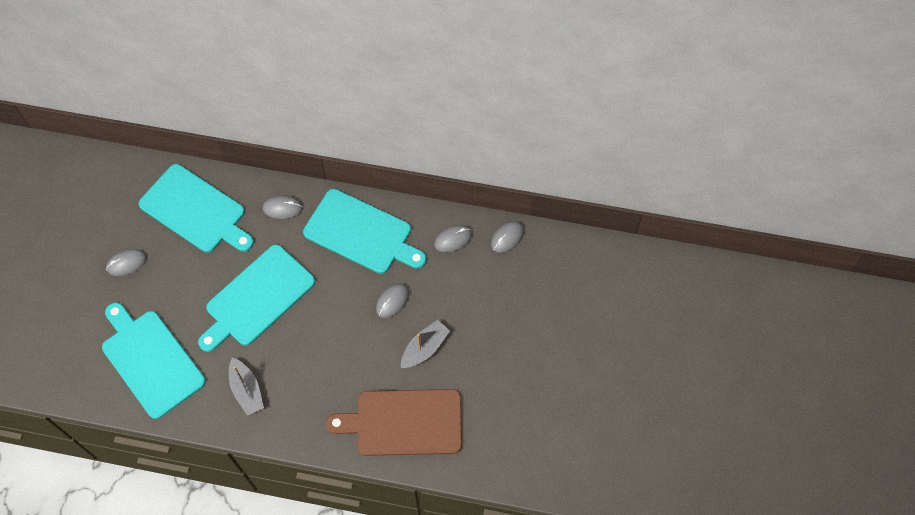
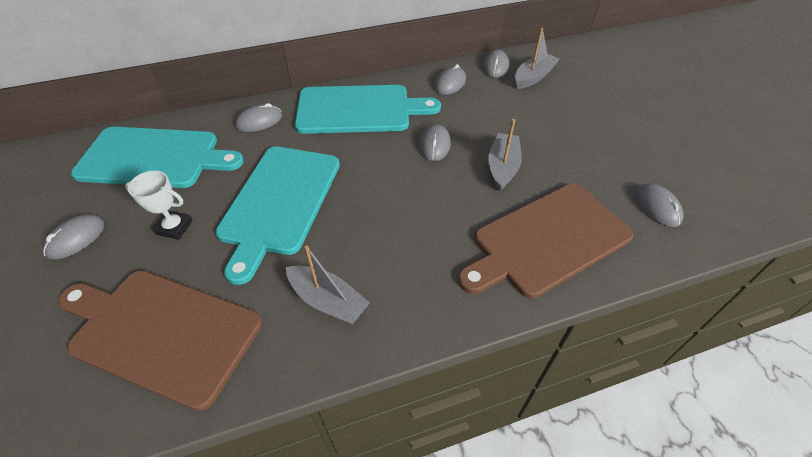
camera: 30 degrees left, 15 degrees down
turquoise cutting board [102,302,206,419] -> brown cutting board [58,270,262,411]
none -> white trophy [125,171,193,240]
none -> grey boat [515,28,560,89]
none -> grey mouse [635,183,684,227]

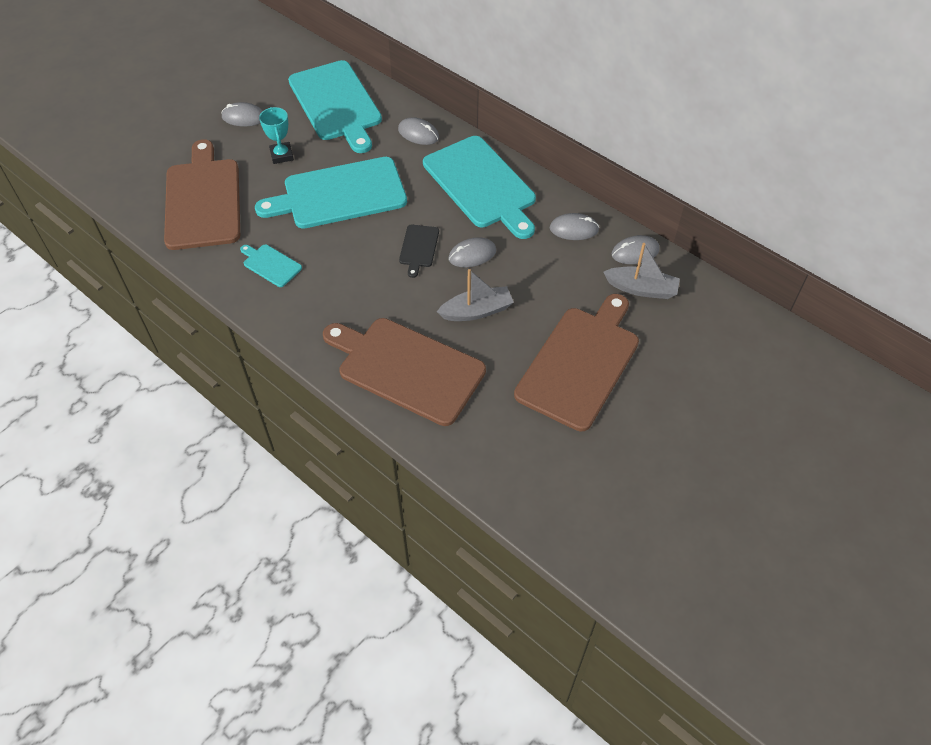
camera: 60 degrees right, 5 degrees up
white trophy [125,171,193,240] -> turquoise trophy [259,107,294,164]
grey boat [286,246,370,324] -> turquoise cutting board [240,244,302,287]
grey mouse [635,183,684,227] -> none
none -> black cutting board [399,225,439,278]
none -> brown cutting board [514,294,639,431]

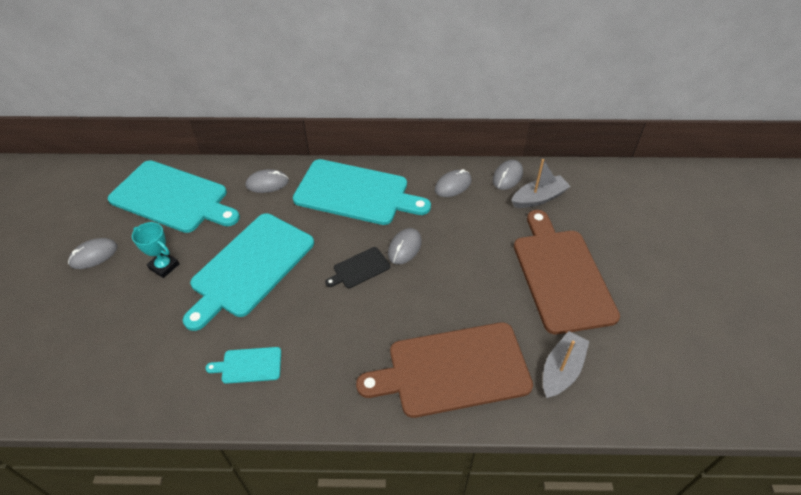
camera: 40 degrees left, 5 degrees down
brown cutting board [164,140,240,250] -> none
black cutting board [399,225,439,278] -> black cutting board turned 90 degrees clockwise [325,247,390,288]
grey boat [437,269,514,321] -> grey boat moved to [543,331,590,398]

